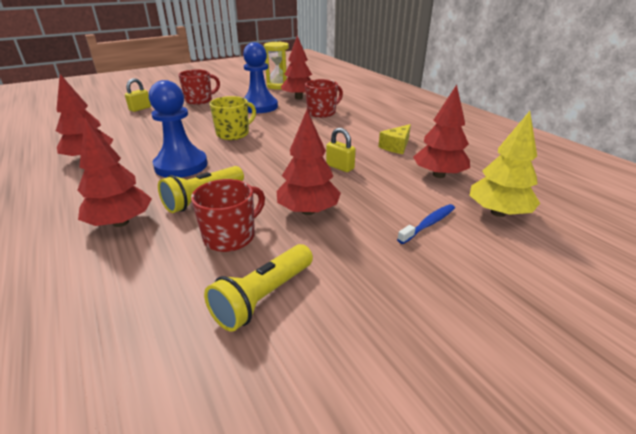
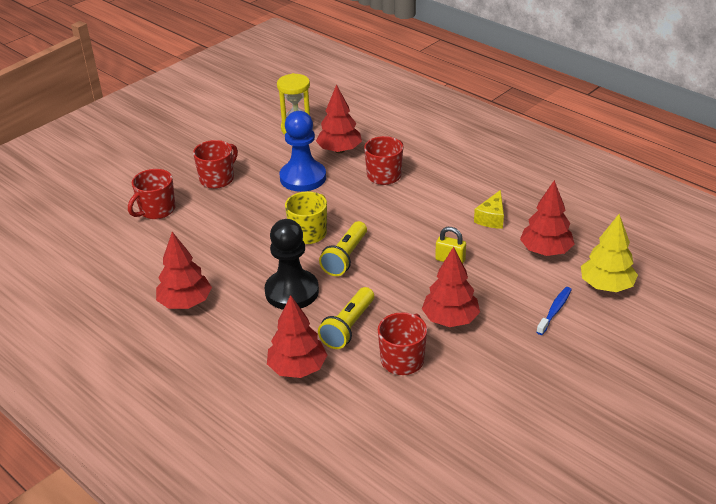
camera: 15 degrees left, 5 degrees up
yellow padlock [125,78,151,112] -> red mug [128,169,176,219]
blue pawn [149,80,207,178] -> black pawn [265,219,319,310]
yellow flashlight [204,244,313,332] -> yellow flashlight moved to [319,221,367,276]

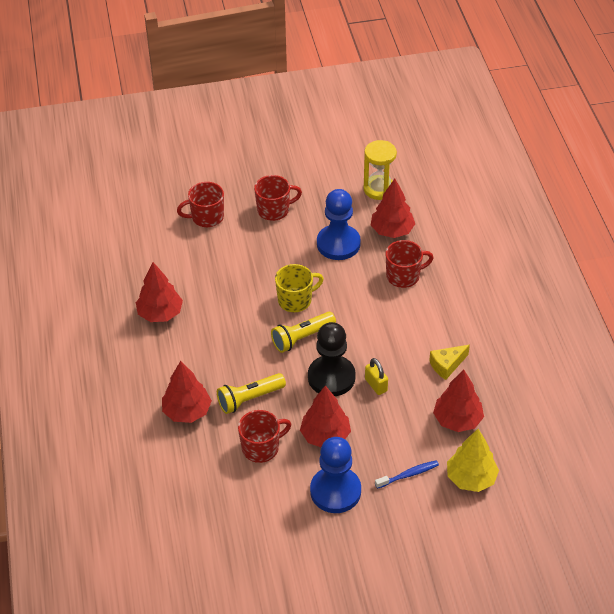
camera: 35 degrees right, 10 degrees up
black pawn [265,219,319,310] -> black pawn moved to [308,322,356,396]
none -> blue pawn [310,437,361,513]

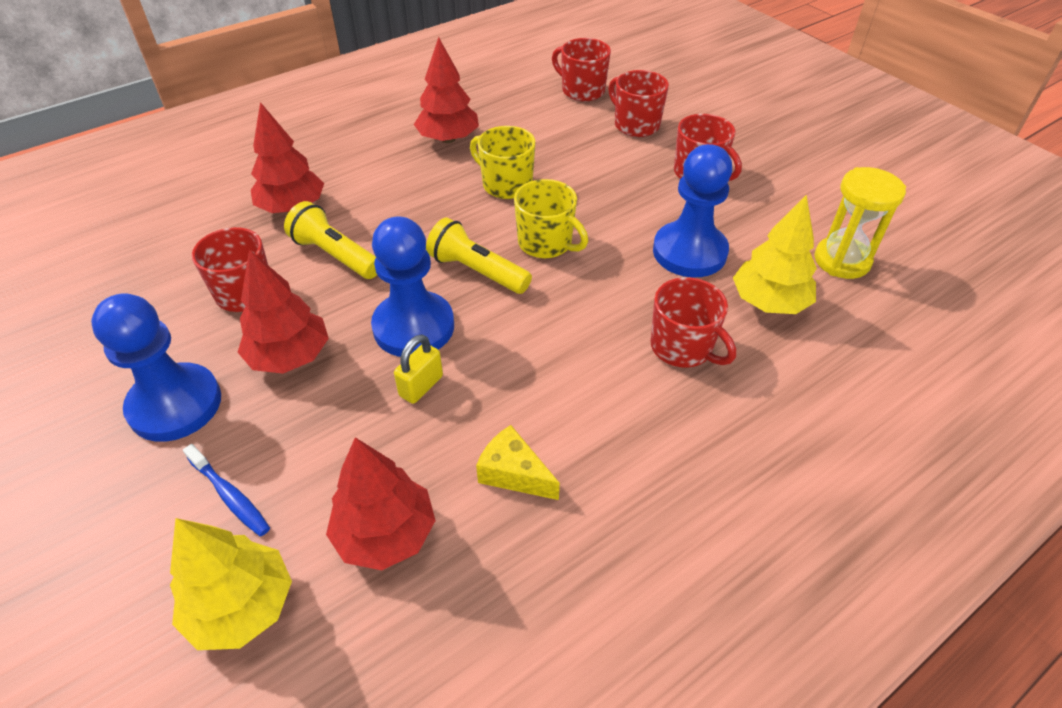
camera: 65 degrees right, 0 degrees up
black pawn [308,322,356,396] -> blue pawn [371,217,454,357]
red tree [371,179,415,238] -> yellow tree [733,195,817,314]
none -> yellow mug [470,126,536,199]
none -> red mug [552,38,611,102]

